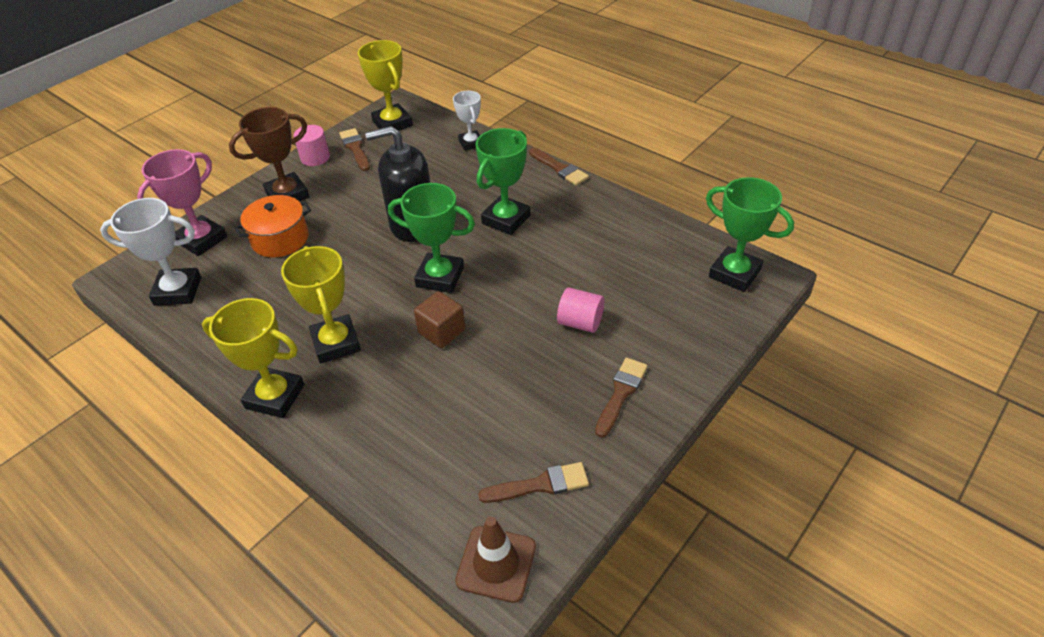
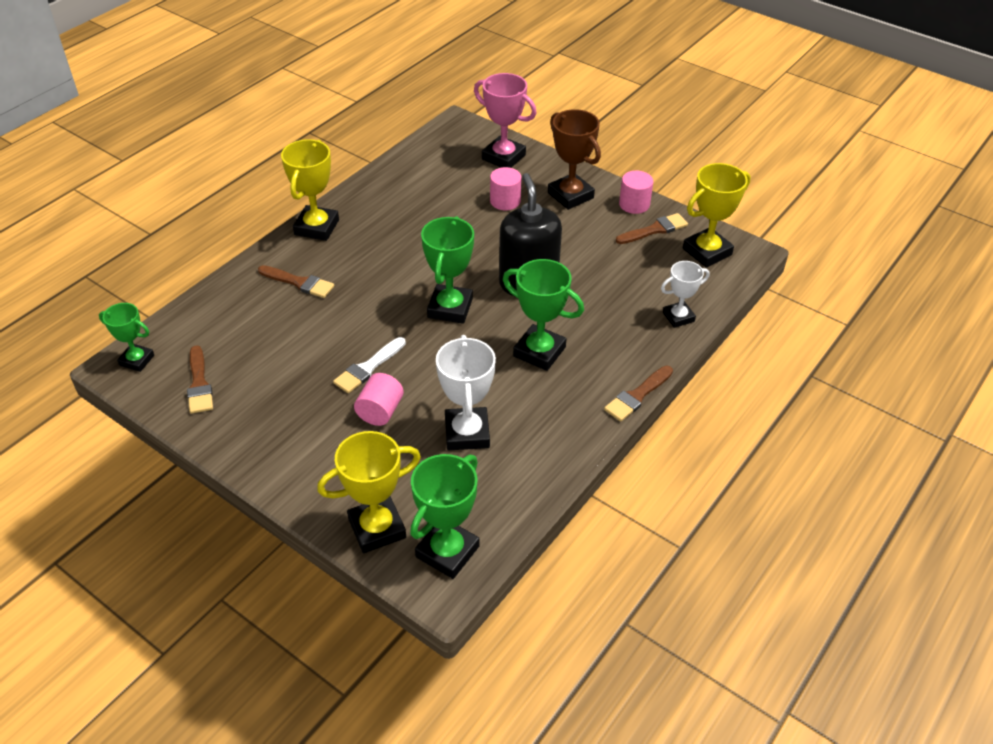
camera: 85 degrees right, 0 degrees up
white trophy [100,198,201,306] -> white trophy moved to [436,335,496,451]
orange pot [235,195,311,258] -> pink cylinder [490,167,521,210]
yellow trophy [281,246,361,363] -> yellow trophy moved to [317,431,421,553]
brown cube [414,291,465,348] -> none
brown traffic cone [455,517,536,603] -> green trophy [99,303,154,372]
brown brush [595,358,648,438] -> brown brush moved to [258,265,334,298]
none -> white brush [333,337,406,393]

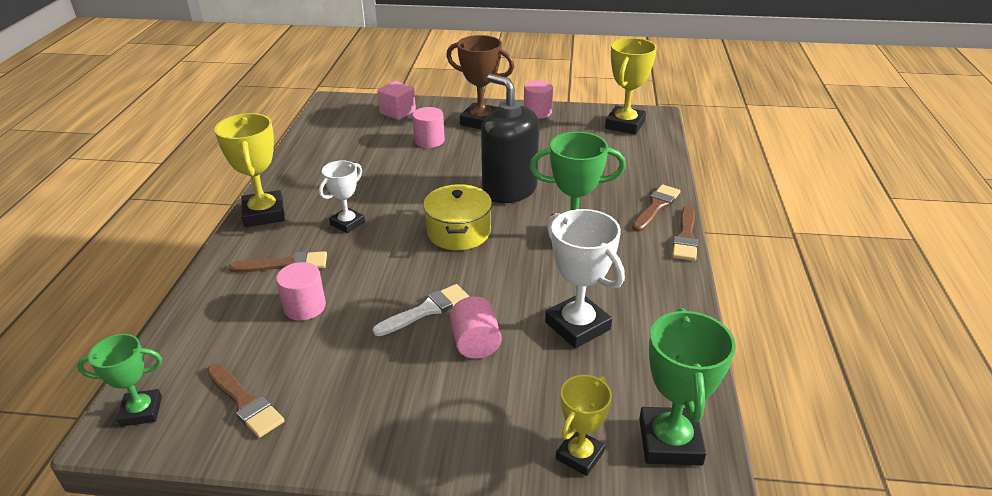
camera: 30 degrees left, 10 degrees down
yellow trophy [317,431,421,553] -> yellow trophy [556,375,612,476], size x0.63
white brush [333,337,406,393] -> white brush turned 135 degrees counterclockwise [373,284,469,336]
green trophy [421,216,474,324] -> yellow pot [423,184,492,250]
pink trophy [474,73,537,168] -> pink cube [377,81,416,120]
brown brush [616,213,688,244] -> brown brush moved to [632,184,680,232]
white trophy [661,261,710,328] -> white trophy moved to [319,160,365,233]
none -> pink cylinder [276,262,326,321]

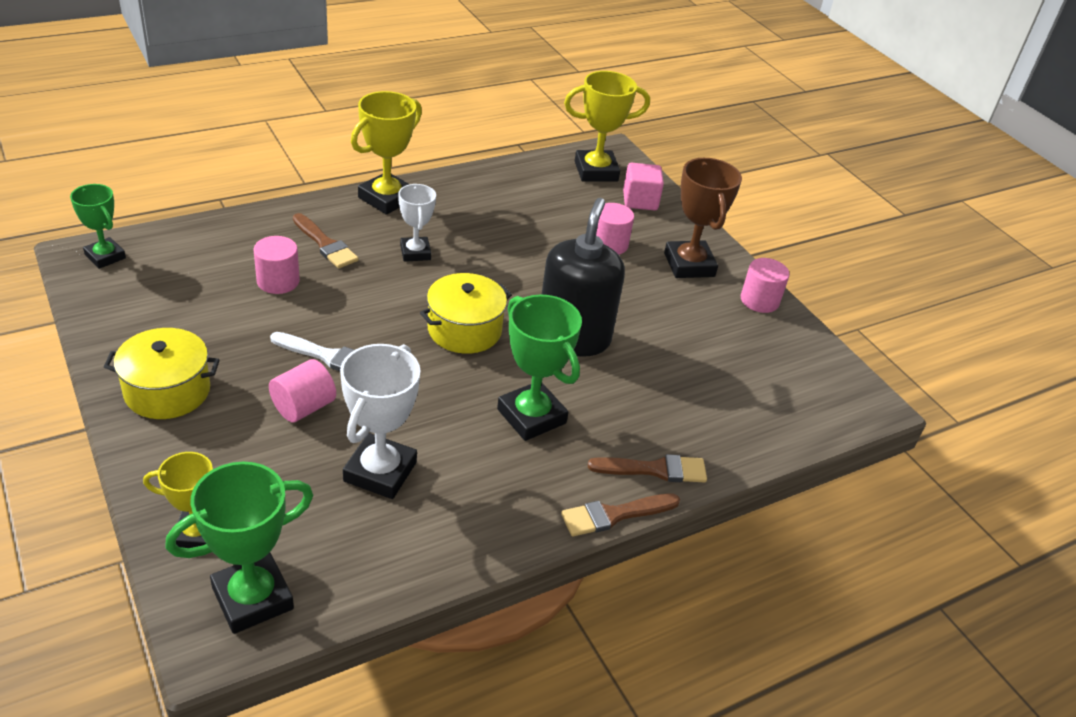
camera: 50 degrees right, 5 degrees up
brown brush [207,364,284,438] -> none
white trophy [319,160,365,233] -> white trophy turned 75 degrees clockwise [398,184,436,262]
yellow trophy [605,38,657,135] -> yellow trophy moved to [564,71,650,182]
none -> yellow pot [104,328,220,419]

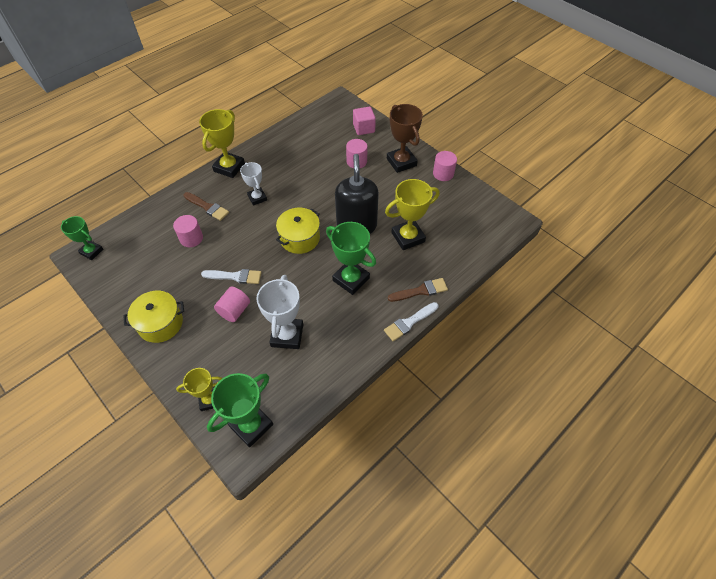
camera: 10 degrees left, 15 degrees up
brown brush [561,493,680,537] -> white brush [384,302,438,341]
yellow trophy [564,71,650,182] -> yellow trophy moved to [385,179,440,250]

